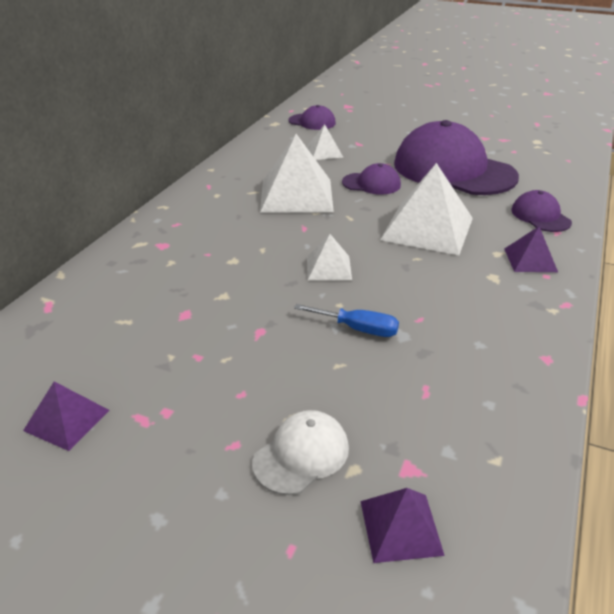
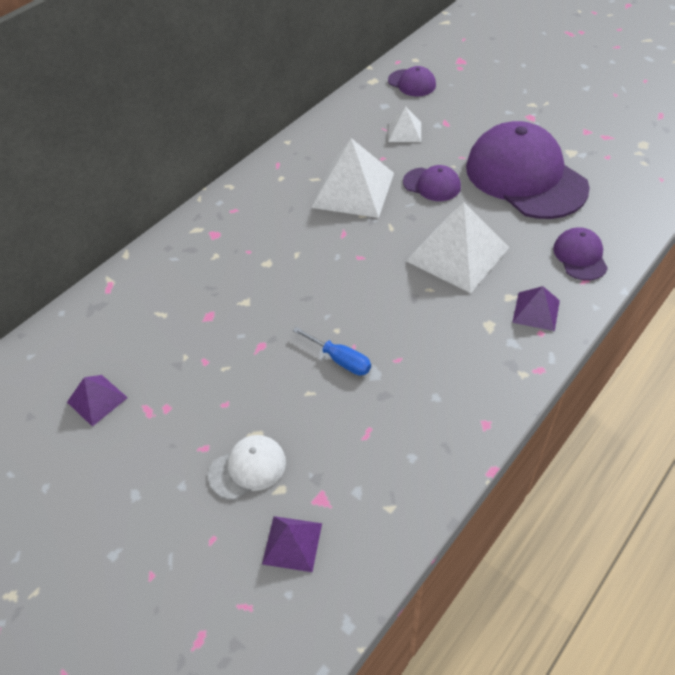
camera: 20 degrees right, 15 degrees up
white pyramid [307,234,352,281] -> none

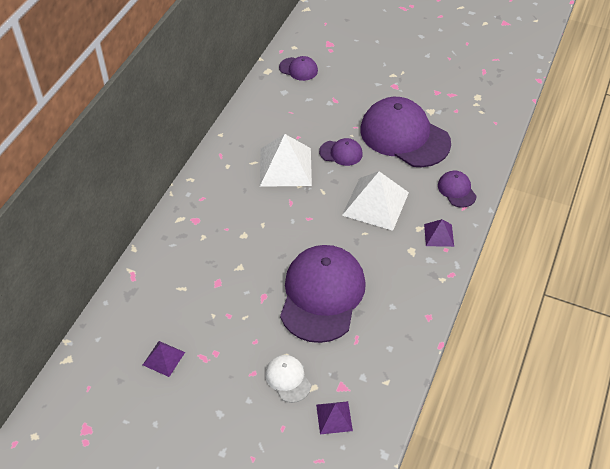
camera: 20 degrees left, 0 degrees up
white cap [208,435,286,500] -> white cap turned 75 degrees counterclockwise [265,355,311,403]
blue screwdriver [293,327,371,375] -> purple cap [280,245,366,343]
white pyramid [388,106,421,142] -> none

